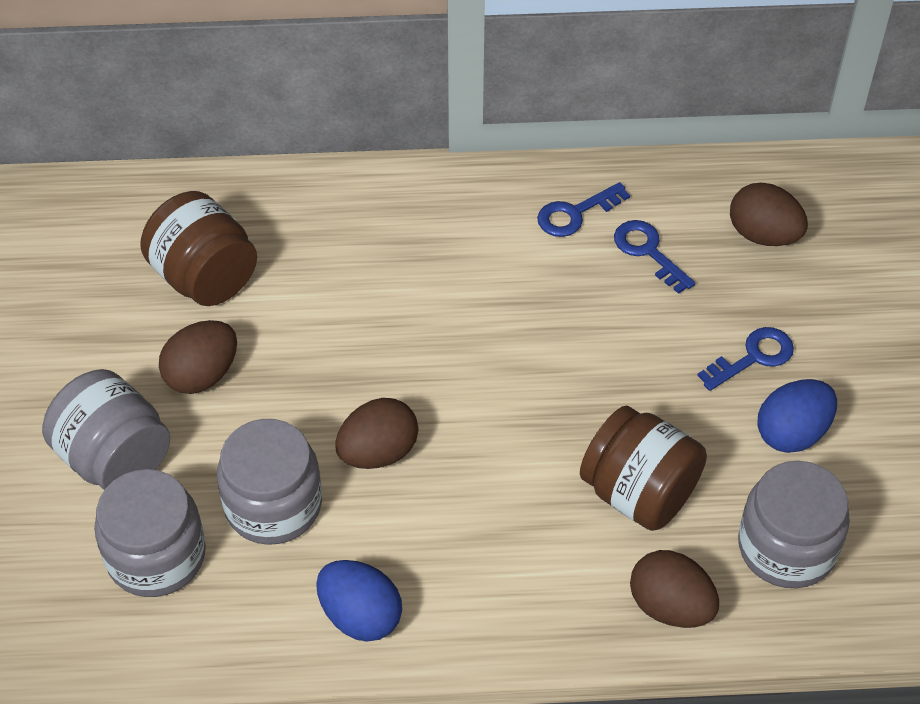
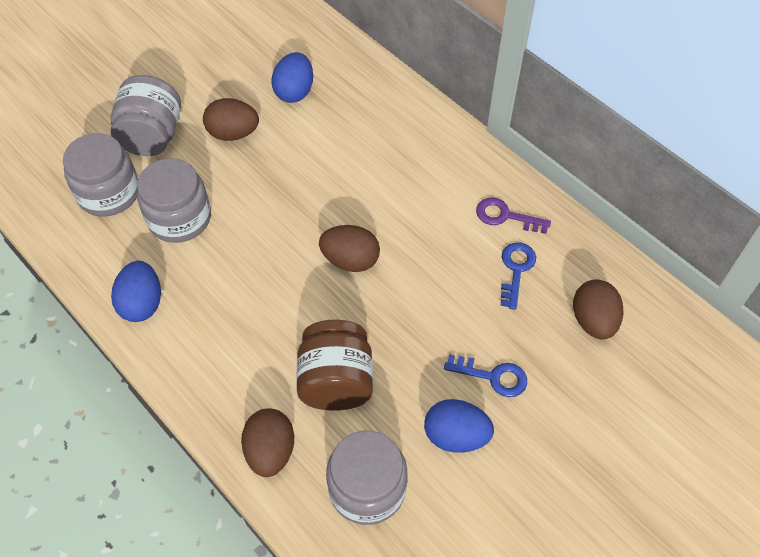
camera: 50 degrees right, 5 degrees up
brown jar [140,191,257,306] -> blue egg [271,52,313,103]
brown egg [335,398,418,469] -> brown egg moved to [319,225,380,272]
blue key [537,182,630,237] -> purple key [476,197,551,234]

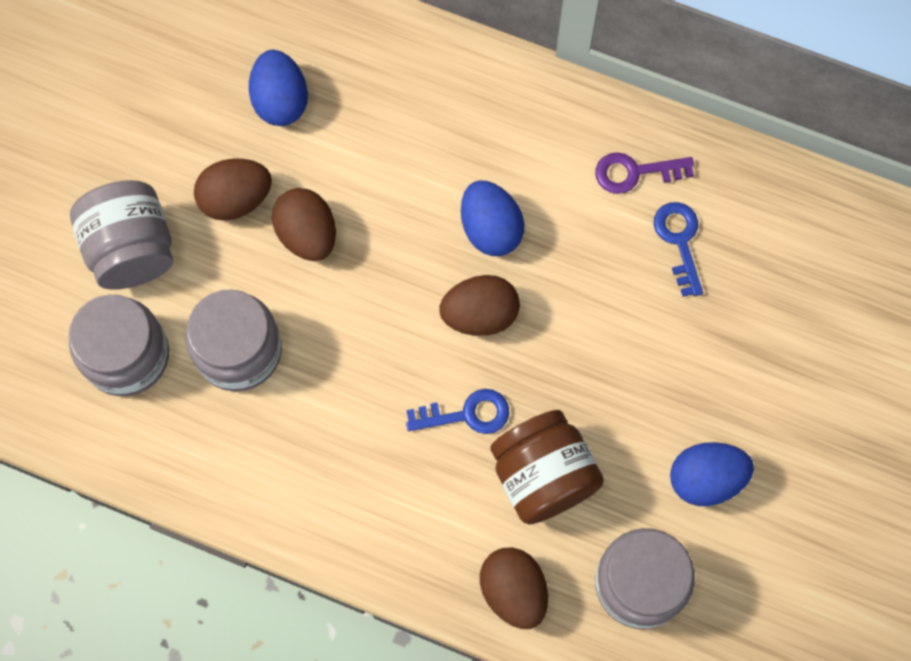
camera: 25 degrees left, 15 degrees up
blue egg [111,261,161,322] -> blue egg moved to [461,180,524,256]
blue key [444,354,527,397] -> blue key moved to [406,389,509,434]
brown egg [573,279,624,339] -> brown egg moved to [272,188,336,261]

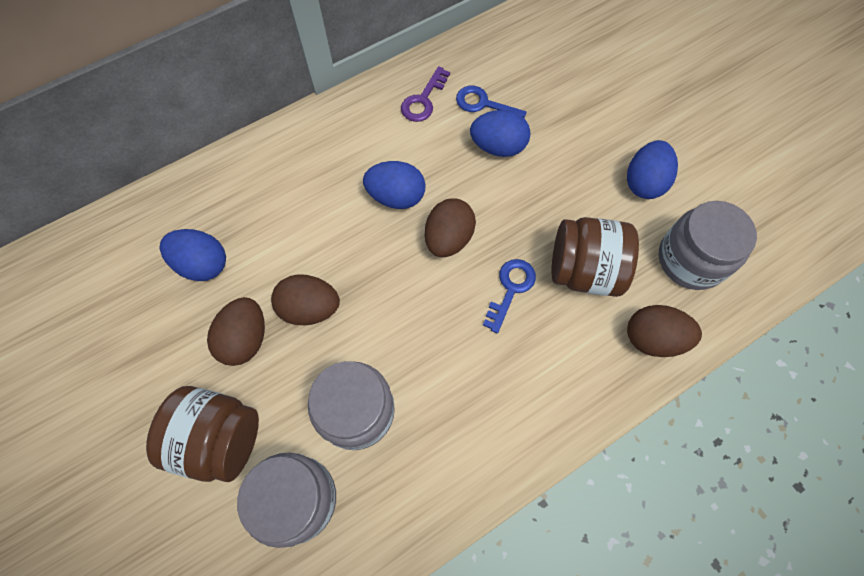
camera: 55 degrees left, 5 degrees down
grey jar [70,180,173,290] -> brown jar [146,386,259,482]
none -> blue egg [470,110,530,157]

